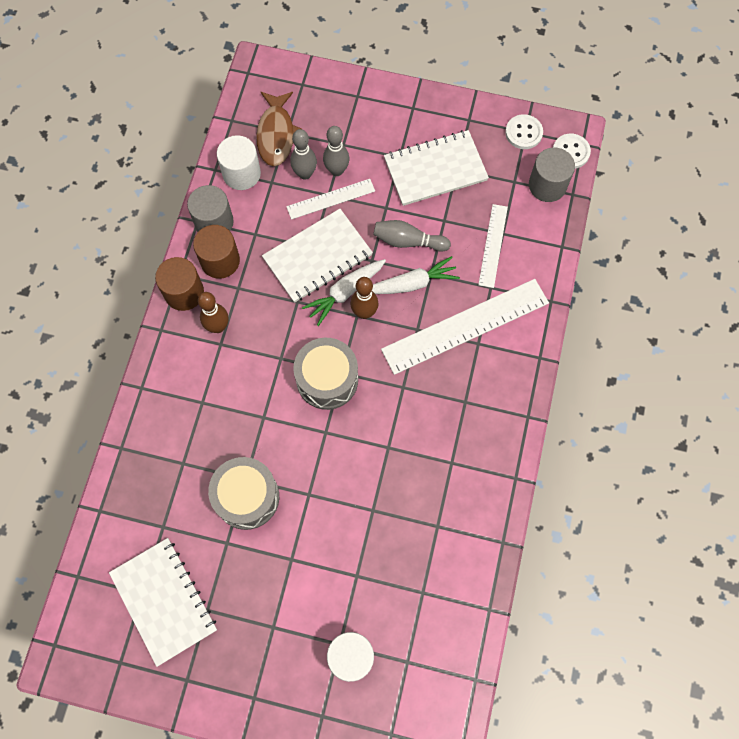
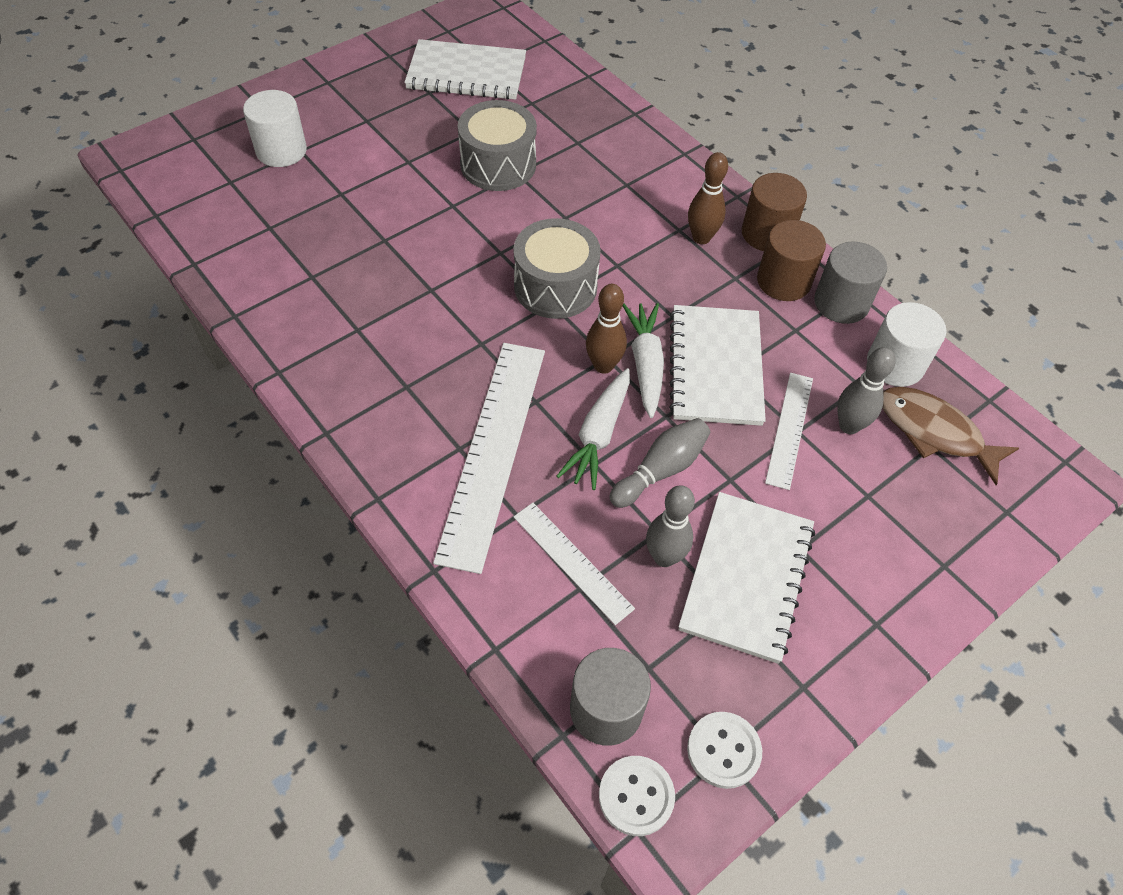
camera: 125 degrees right, 15 degrees down
grey bowling pin [323,126,349,176] -> grey bowling pin moved to [646,485,695,567]

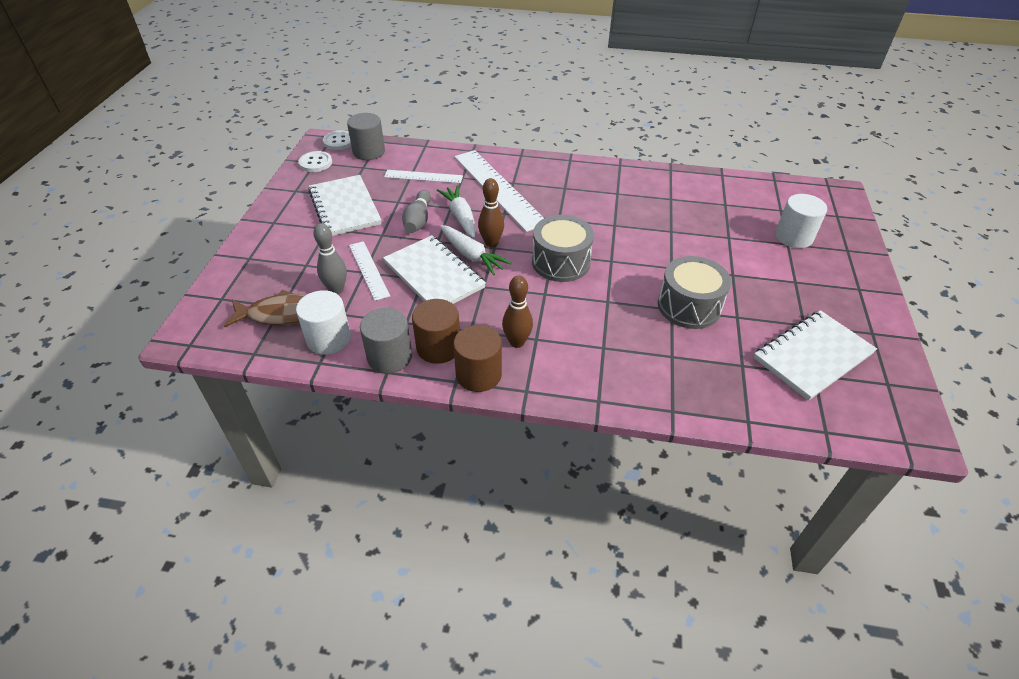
camera: 140 degrees right, 10 degrees down
grey bowling pin [646,485,695,567] -> none

